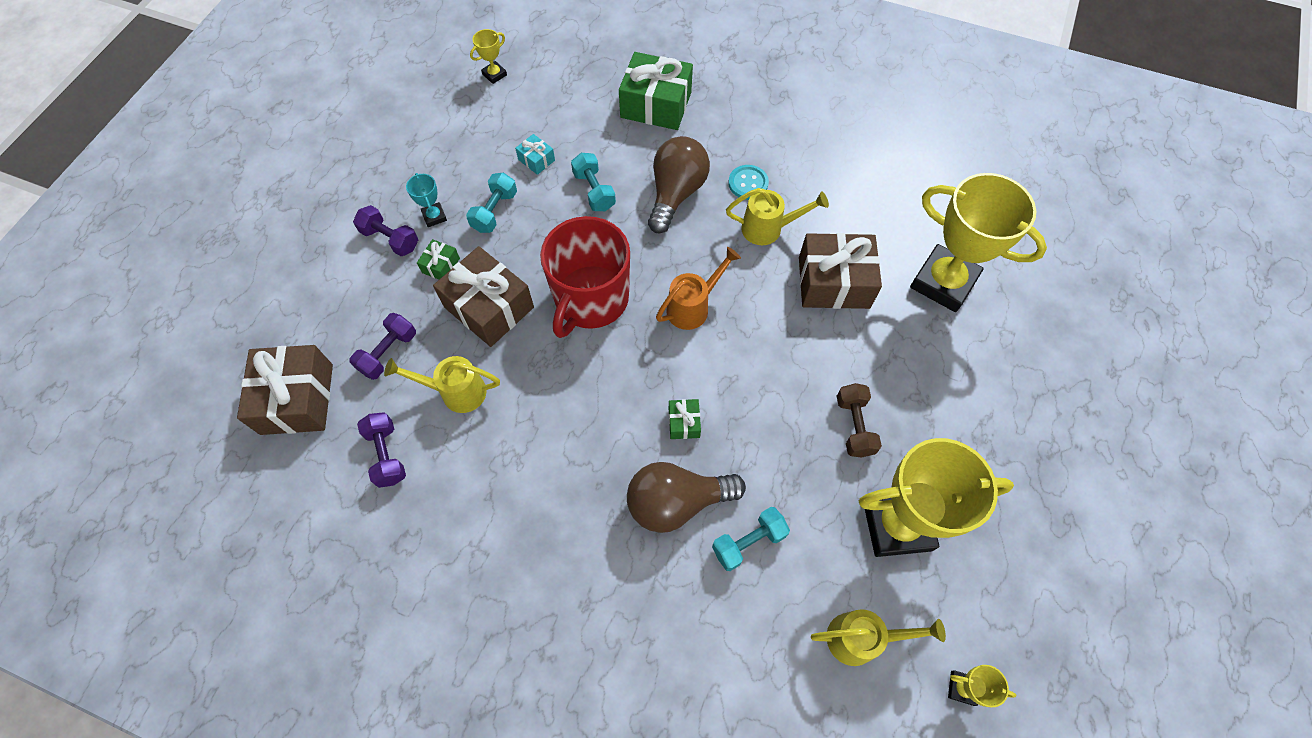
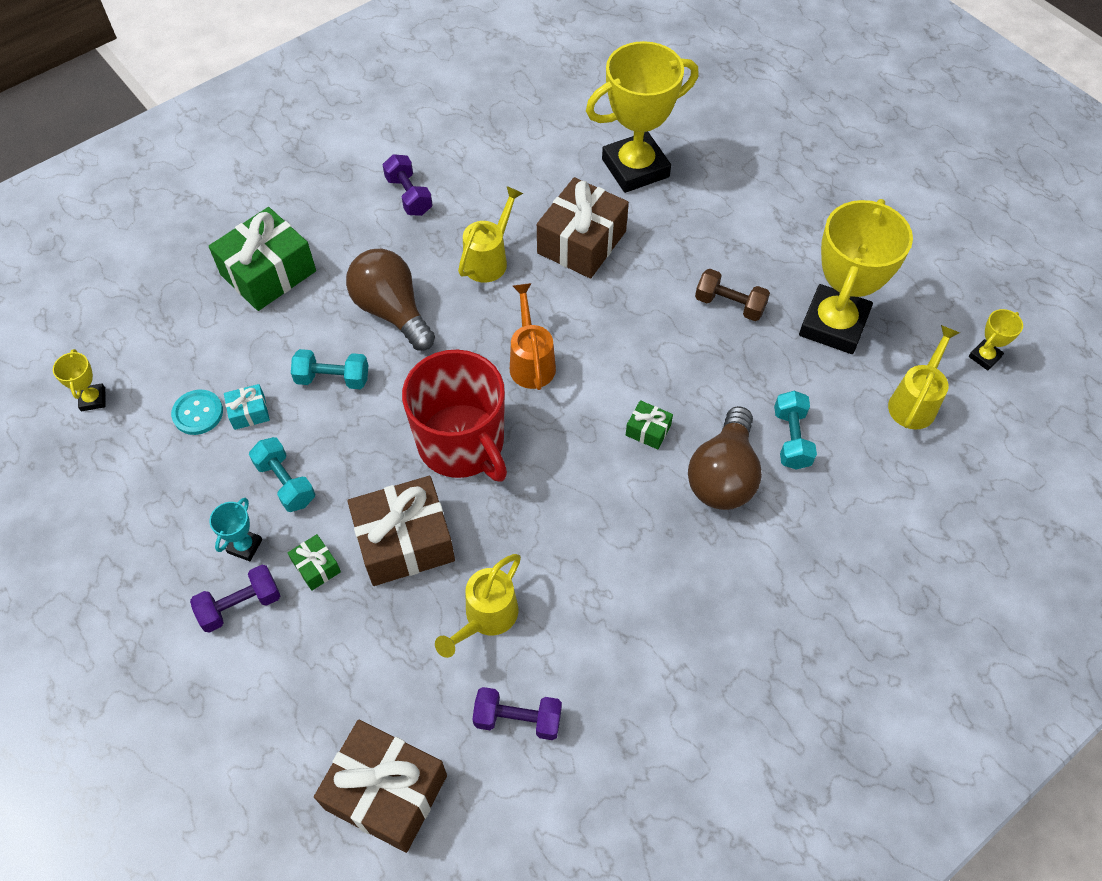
camera: 60 degrees left, 5 degrees down
purple dumbbell [349,313,416,380] -> purple dumbbell moved to [383,154,433,216]
turquoise trophy [406,173,447,227] -> turquoise trophy turned 75 degrees counterclockwise [209,498,262,561]
turquoise button [728,165,769,200] -> turquoise button moved to [171,390,223,435]

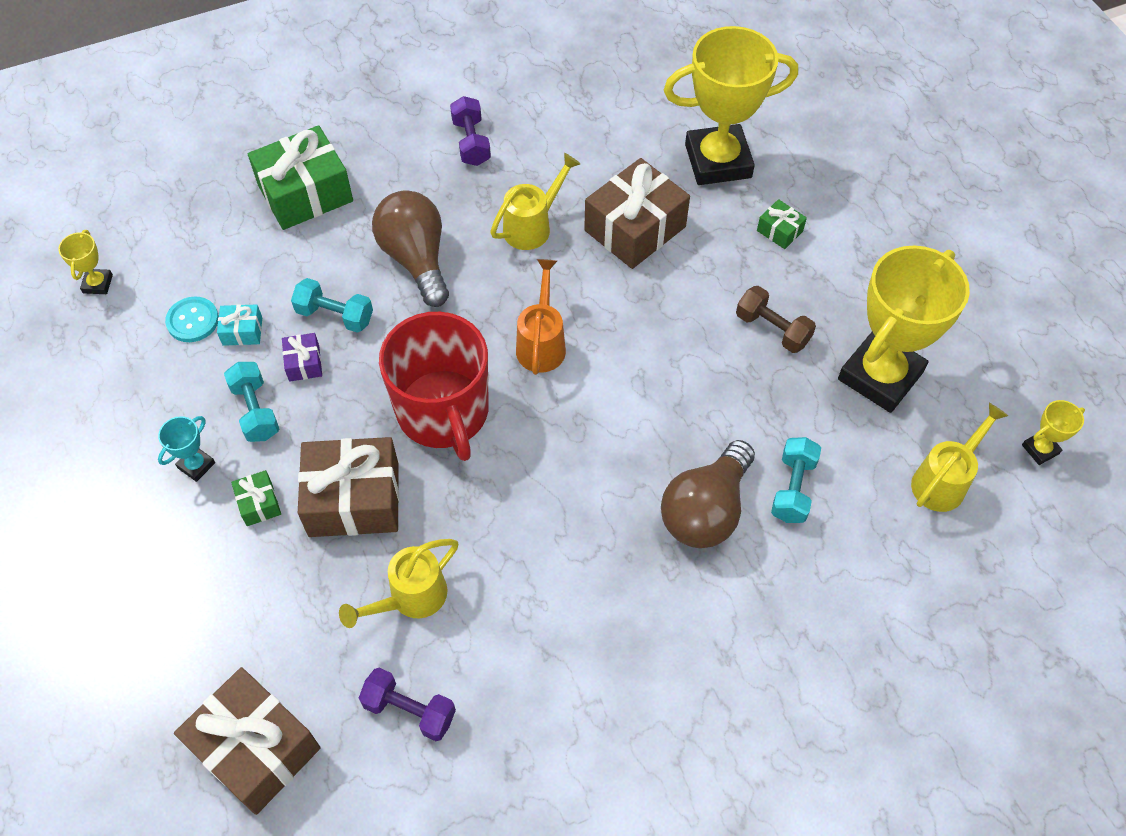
camera: 15 degrees right, 0 degrees up
purple dumbbell [190,565,280,633] -> none
green gift [626,400,673,450] -> green gift moved to [757,199,807,249]
none -> purple gift [282,333,322,382]

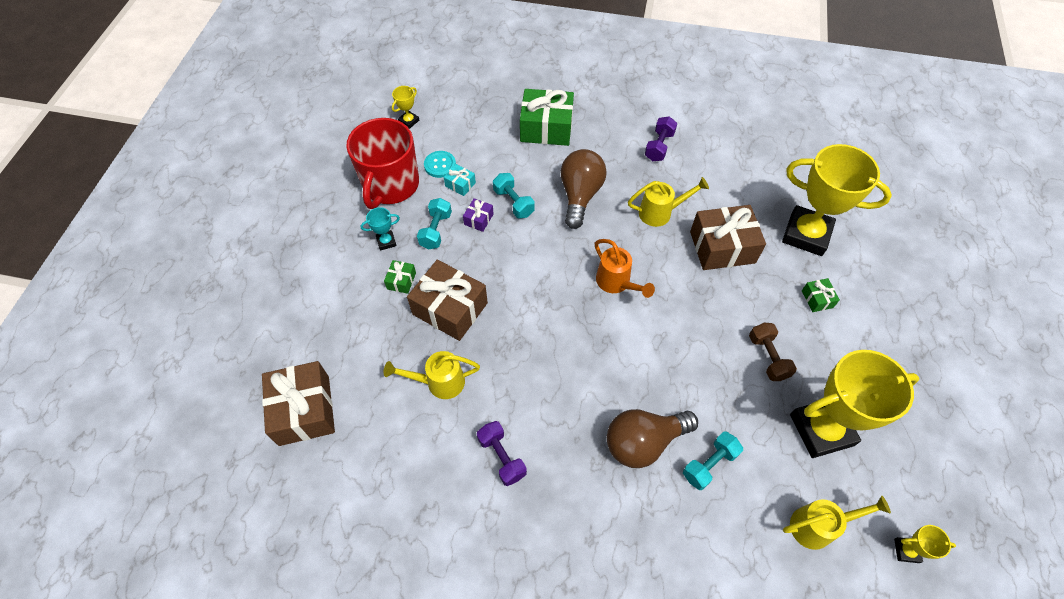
camera: 35 degrees right, 0 degrees up
purple dumbbell [359,668,456,741] -> purple dumbbell moved to [477,421,527,486]
red mug [379,312,489,461] -> red mug moved to [346,118,419,209]
orange watering can [516,259,566,375] -> orange watering can turned 105 degrees clockwise [595,239,655,298]

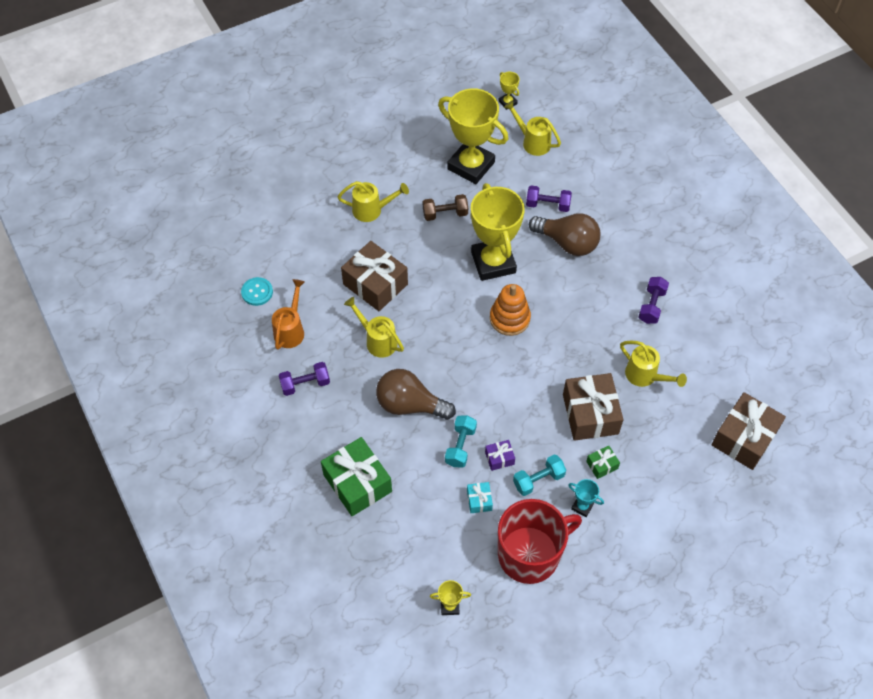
camera: 130 degrees left, 0 degrees up
turquoise button [424,151,456,178] -> turquoise button moved to [241,277,273,306]
brown light bulb [561,149,607,229] -> brown light bulb turned 45 degrees clockwise [376,369,456,420]
orange watering can [595,239,655,298] -> orange watering can moved to [272,279,305,350]
turquoise dumbbell [683,432,743,490] -> purple dumbbell [526,185,572,212]
brown dumbbell [749,323,797,381] -> brown dumbbell turned 45 degrees clockwise [423,194,468,221]
yellow trophy [782,144,892,256] -> yellow trophy moved to [471,183,525,281]
green gift [802,278,840,312] -> yellow watering can [338,181,409,222]
none -> orange stacking toy [490,284,531,336]

